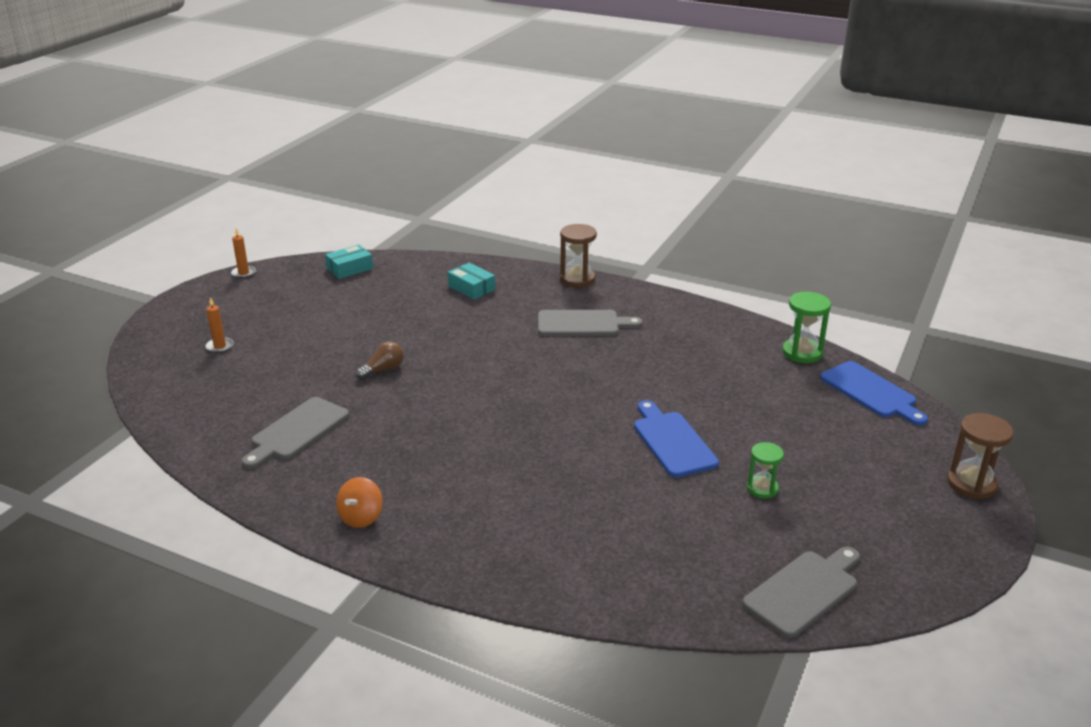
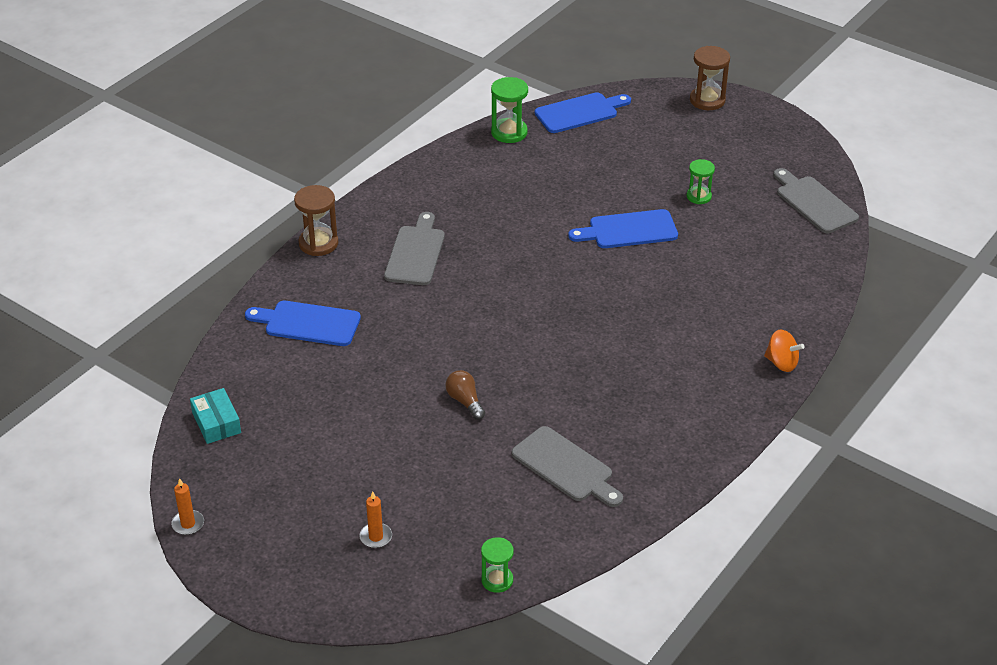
camera: 80 degrees left, 10 degrees up
orange spinning top [336,477,383,528] -> orange spinning top moved to [764,330,804,372]
turquoise box [448,263,495,299] -> blue cutting board [245,301,361,346]
none -> green hourglass [481,537,514,593]

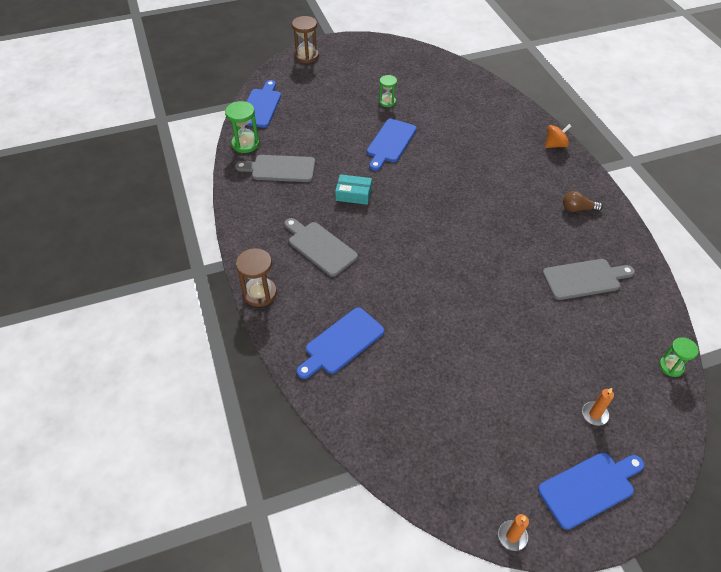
camera: 55 degrees left, 10 degrees up
turquoise box [190,388,241,444] -> turquoise box moved to [335,174,372,205]
brown light bulb [445,370,485,420] -> brown light bulb moved to [563,191,603,212]
grey cutting board [773,168,859,233] -> grey cutting board moved to [235,155,315,182]
none -> blue cutting board [538,452,644,530]

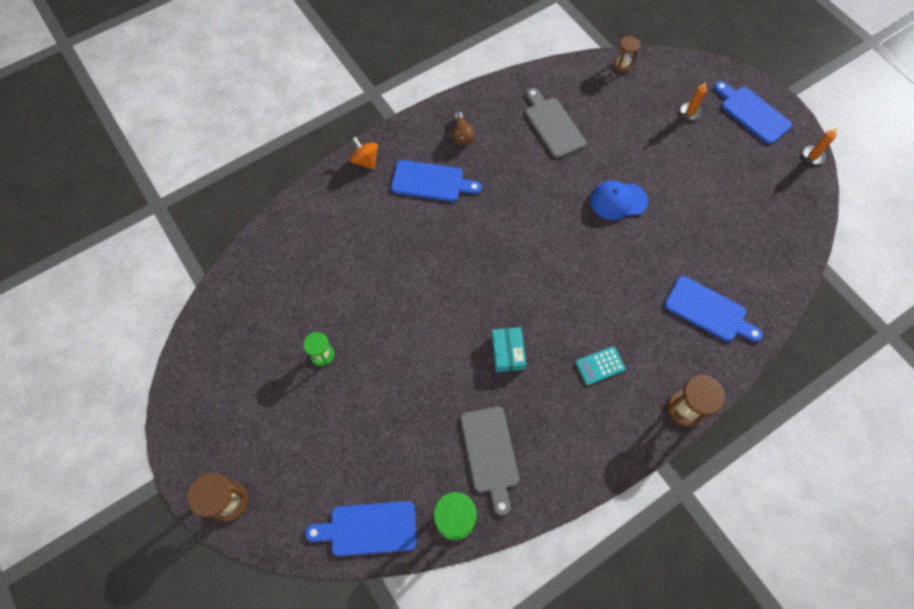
camera: 105 degrees left, 15 degrees up
grey cutting board [284,218,358,277] -> turquoise calculator [576,346,626,385]
blue cutting board [367,119,417,171] -> blue cutting board moved to [391,160,482,202]
green hourglass [659,337,699,377] -> brown hourglass [613,36,640,73]
none -> blue cap [590,181,648,220]

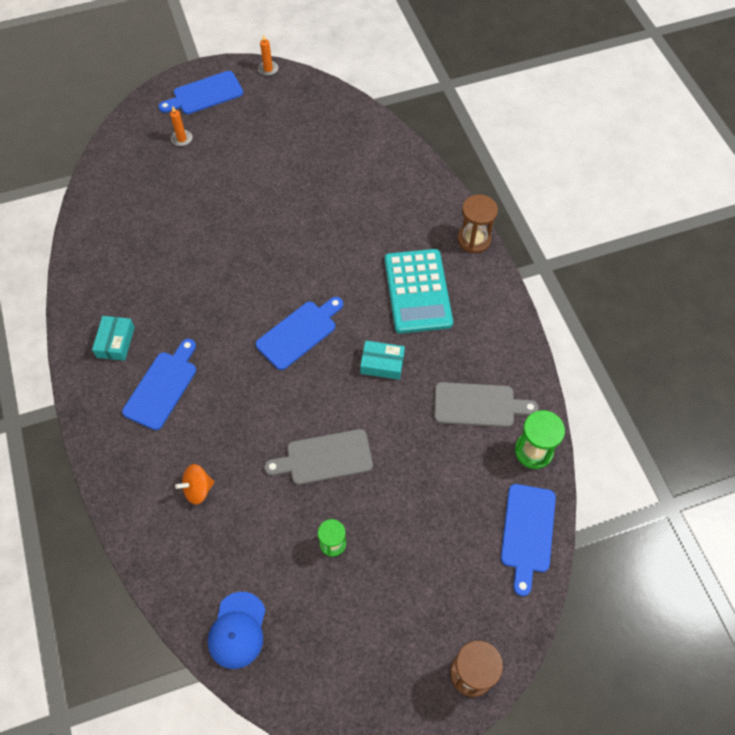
camera: 75 degrees left, 5 degrees down
orange spinning top [350,137,378,169] -> orange spinning top moved to [175,464,214,505]
brown light bulb [453,112,474,145] -> turquoise box [92,316,135,361]
grey cutting board [525,88,586,158] -> grey cutting board moved to [264,429,373,485]
turquoise calculator [576,346,626,385] -> turquoise calculator [384,249,453,333], size x2.19
blue cap [590,181,648,220] -> blue cap moved to [208,592,265,669]
brown hourglass [613,36,640,73] -> none
blue cutting board [664,276,763,342] -> blue cutting board moved to [256,297,343,370]

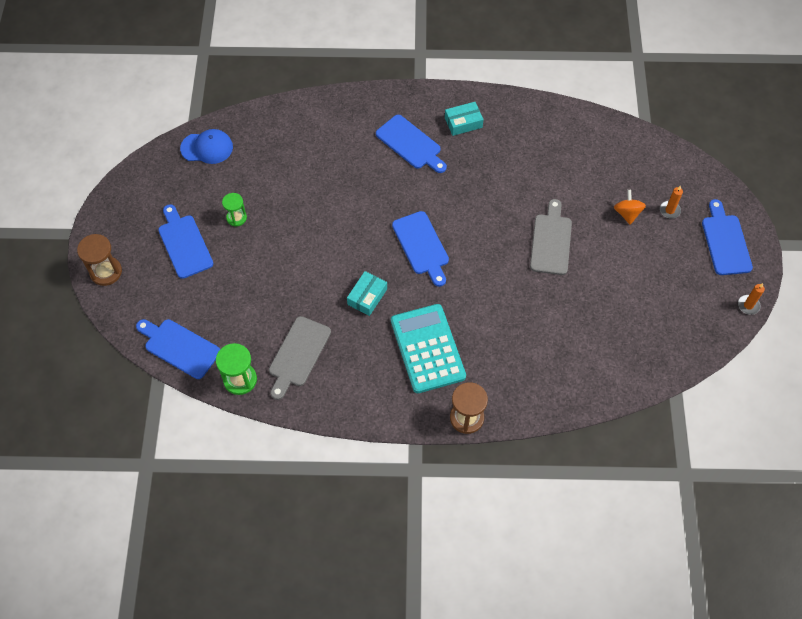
camera: 110 degrees right, 0 degrees up
turquoise box [92,316,135,361] -> turquoise box turned 45 degrees counterclockwise [445,102,483,136]
orange spinning top [175,464,214,505] -> orange spinning top moved to [614,190,646,225]
blue cap [208,592,265,669] -> blue cap turned 150 degrees clockwise [180,129,233,164]
grey cutting board [264,429,373,485] -> grey cutting board moved to [530,199,572,275]
turquoise calculator [384,249,453,333] -> turquoise calculator turned 60 degrees clockwise [391,304,466,393]
none -> blue cutting board [158,204,213,279]

